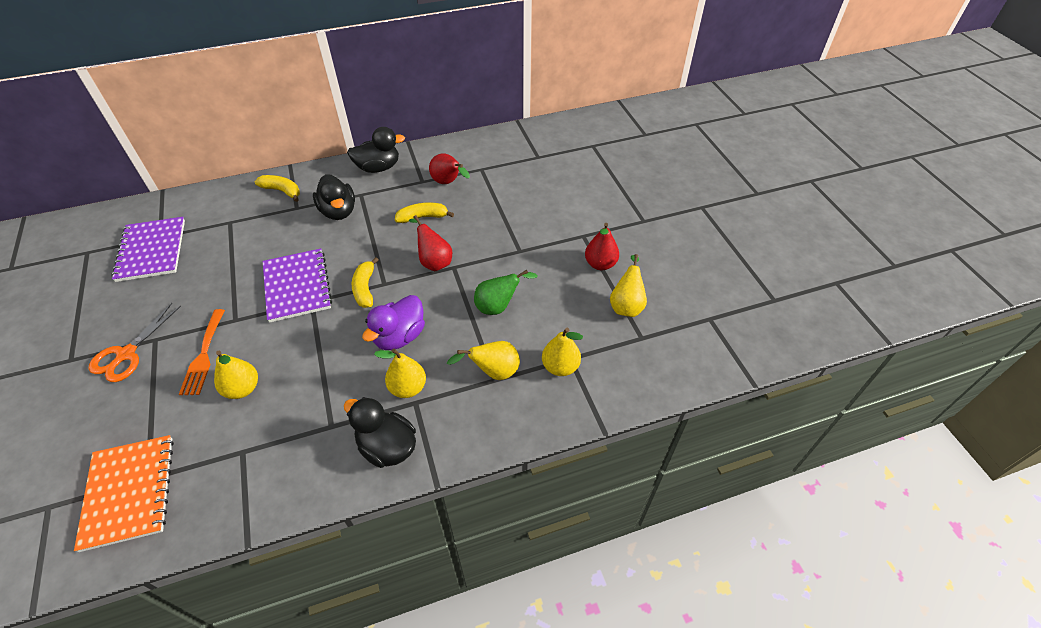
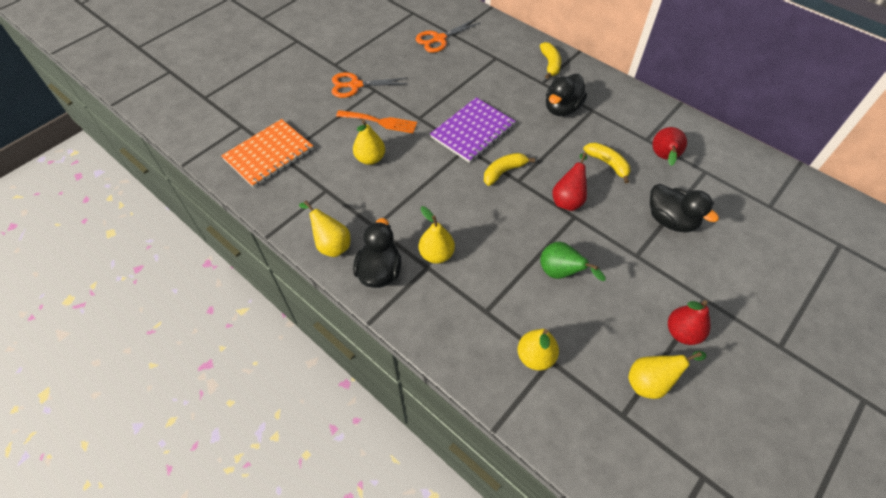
camera: 60 degrees right, 5 degrees up
purple notebook [111,217,185,282] -> orange scissors [416,19,481,53]
orange fork [179,309,225,395] -> orange fork turned 135 degrees counterclockwise [336,110,417,133]
black duck [347,127,405,173] -> black duck moved to [650,184,719,232]
purple duck [362,295,425,350] -> none
yellow pear [447,341,520,380] -> yellow pear moved to [299,200,351,257]

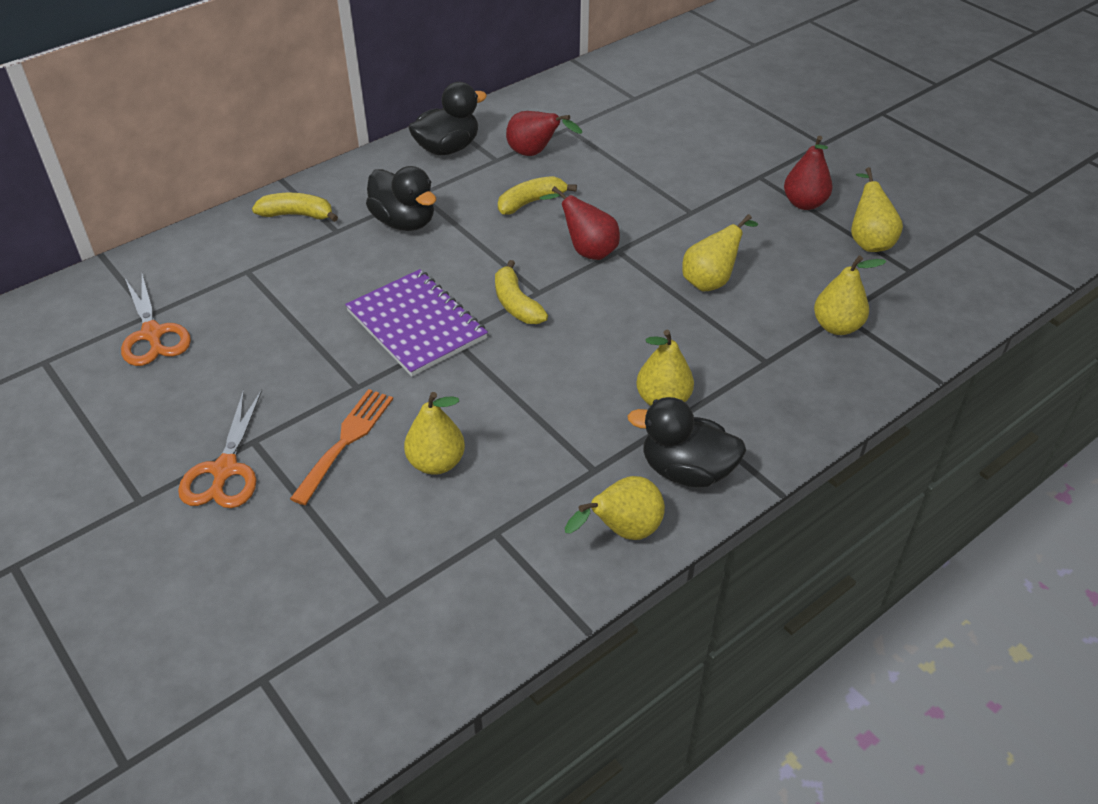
camera: 80 degrees left, 10 degrees down
orange notebook [221,119,313,188] -> none
green pear [540,242,606,281] -> yellow pear [682,214,758,291]
black duck [650,184,719,232] -> black duck moved to [408,82,487,155]

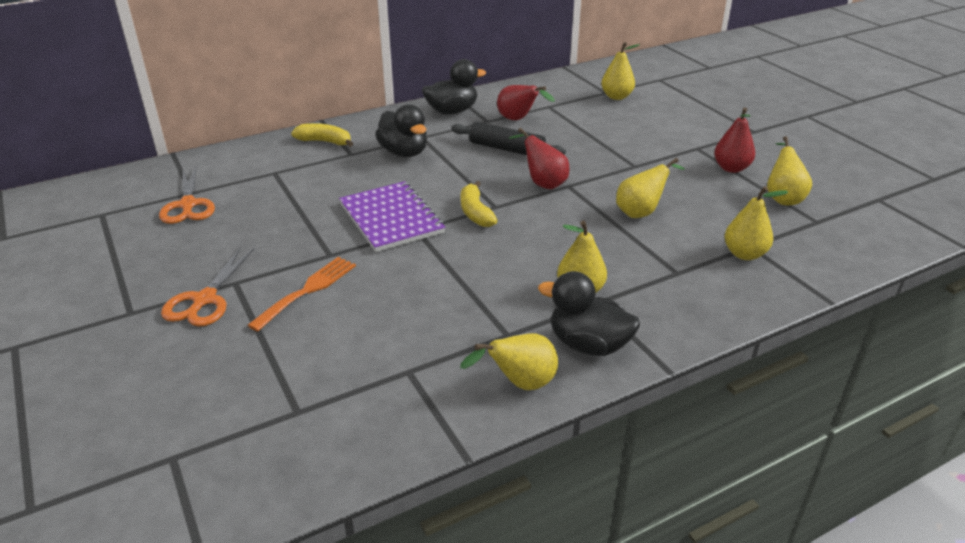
camera: 10 degrees right, 10 degrees down
yellow pear [404,392,465,475] -> yellow pear moved to [601,42,640,100]
yellow banana [498,176,577,215] -> black rolling pin [451,122,566,155]

